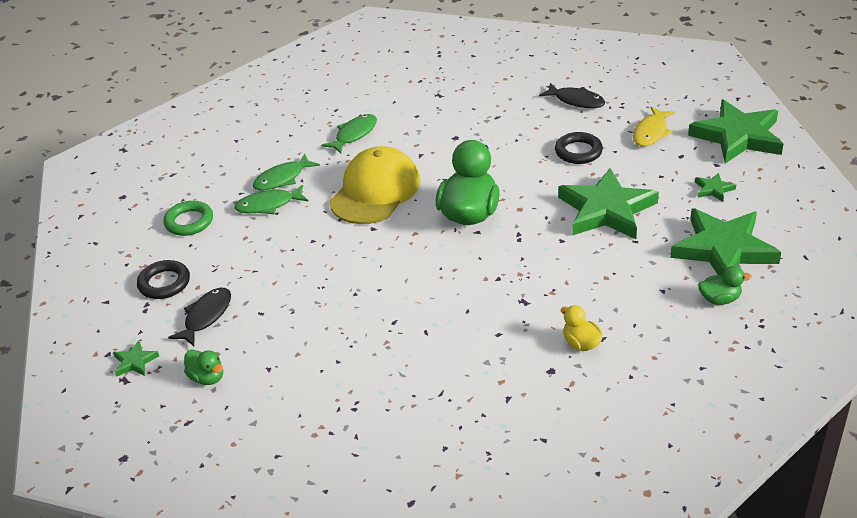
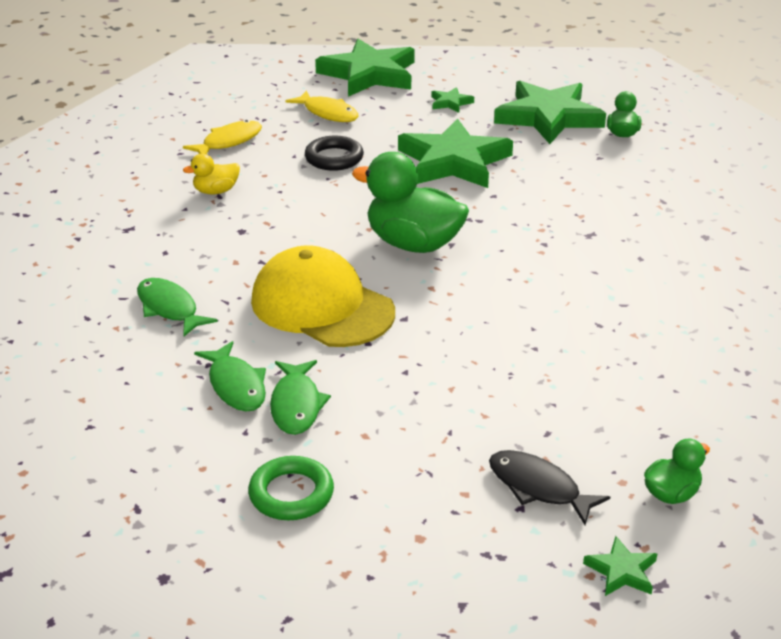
camera: 80 degrees left, 5 degrees down
black ring [137,260,190,299] -> none
black fish [539,83,605,108] -> yellow fish [183,120,262,154]
yellow duck [561,305,602,351] -> yellow duck moved to [183,154,240,194]

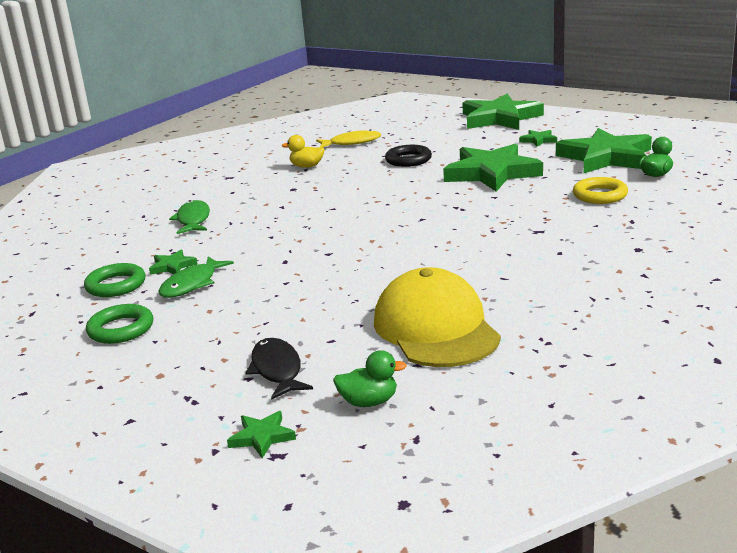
camera: 35 degrees right, 10 degrees down
green fish [194,341,266,411] -> green star [149,250,198,275]
yellow cap [251,245,395,347] -> yellow cap moved to [374,267,501,367]
yellow fish [285,90,359,122] -> none
green duck [352,152,469,253] -> none
none -> green ring [84,263,145,297]
none -> yellow ring [573,177,628,204]

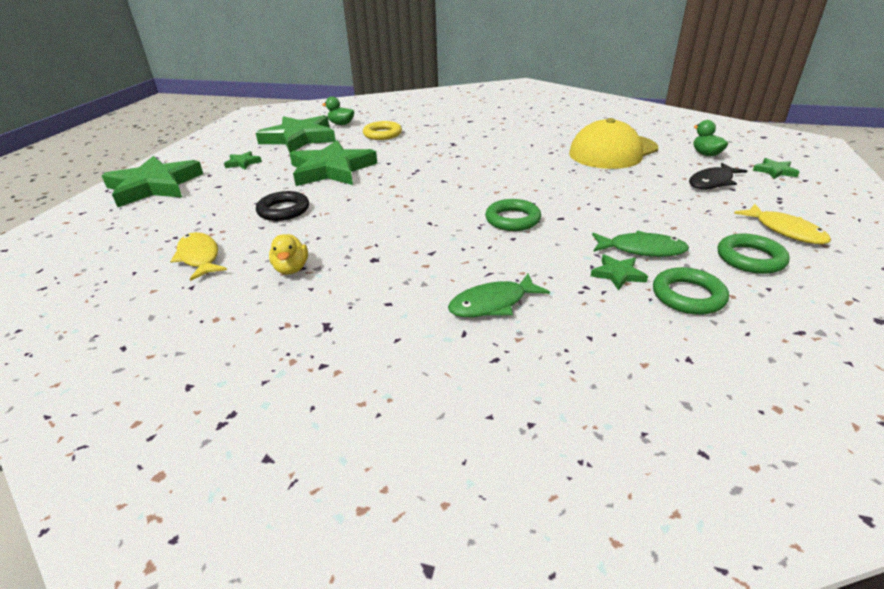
camera: 110 degrees left, 10 degrees up
none -> green ring [485,199,541,231]
none -> yellow fish [734,204,831,244]

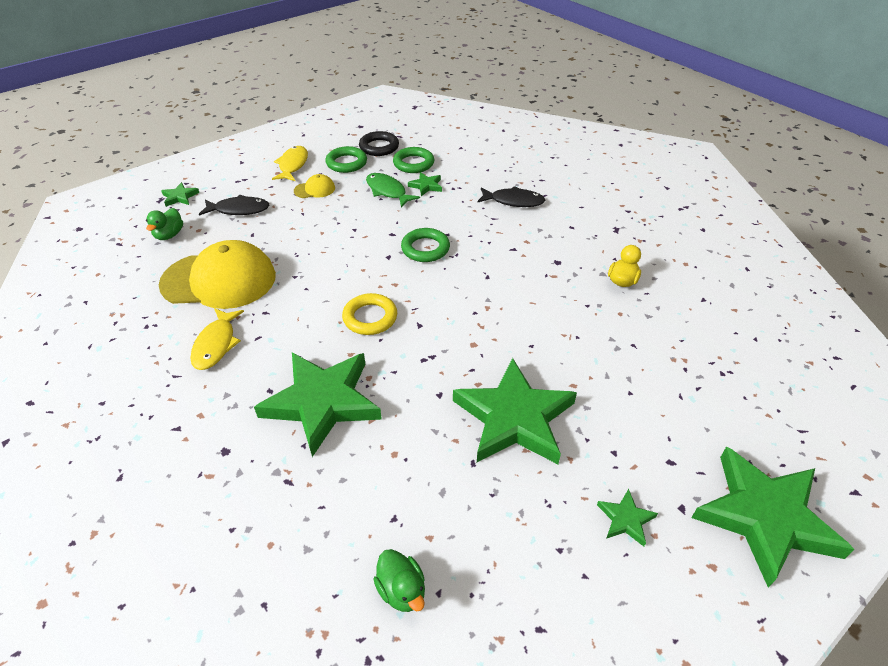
camera: 145 degrees left, 10 degrees up
yellow fish [170,232,227,281] -> yellow fish moved to [190,308,244,370]
green star [256,115,336,153] -> green star moved to [254,353,382,457]
black ring [256,191,309,221] -> black ring moved to [359,131,399,156]
yellow ring [363,121,402,140] -> yellow ring moved to [342,293,397,335]
green fish [448,274,550,317] -> black fish [477,186,545,207]
none -> yellow cap [294,174,335,198]

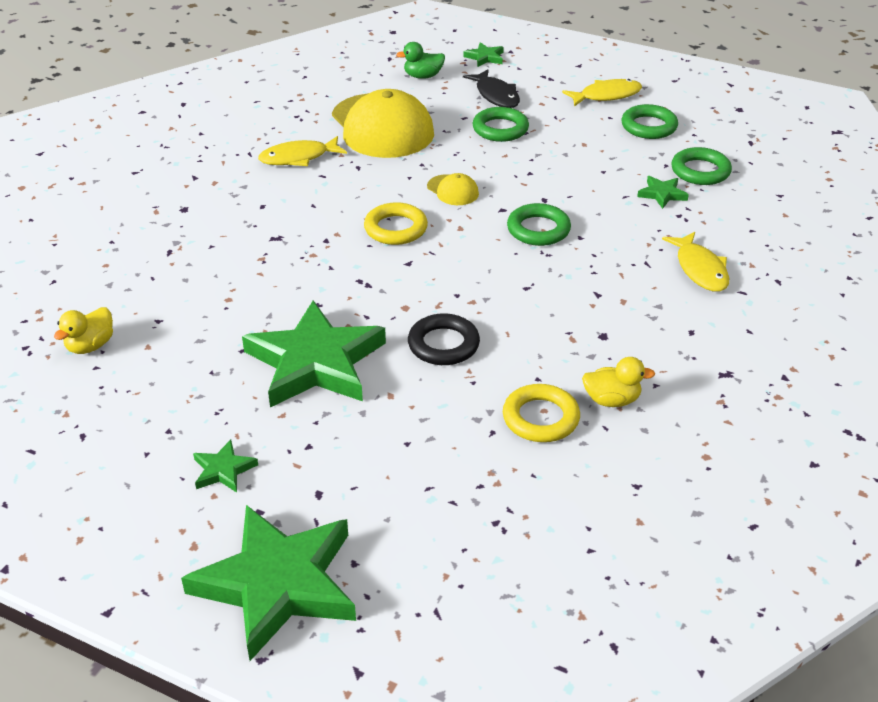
camera: 65 degrees right, 5 degrees down
green star [254,353,382,457] -> none
yellow cap [294,174,335,198] -> yellow cap moved to [427,173,479,205]
black ring [359,131,399,156] -> black ring moved to [408,313,480,365]
green fish [366,173,420,208] -> none
green duck [373,549,425,612] -> yellow duck [54,307,113,354]
black fish [477,186,545,207] -> yellow fish [662,232,729,292]
none -> green ring [472,107,529,142]
none -> yellow ring [503,384,580,442]

